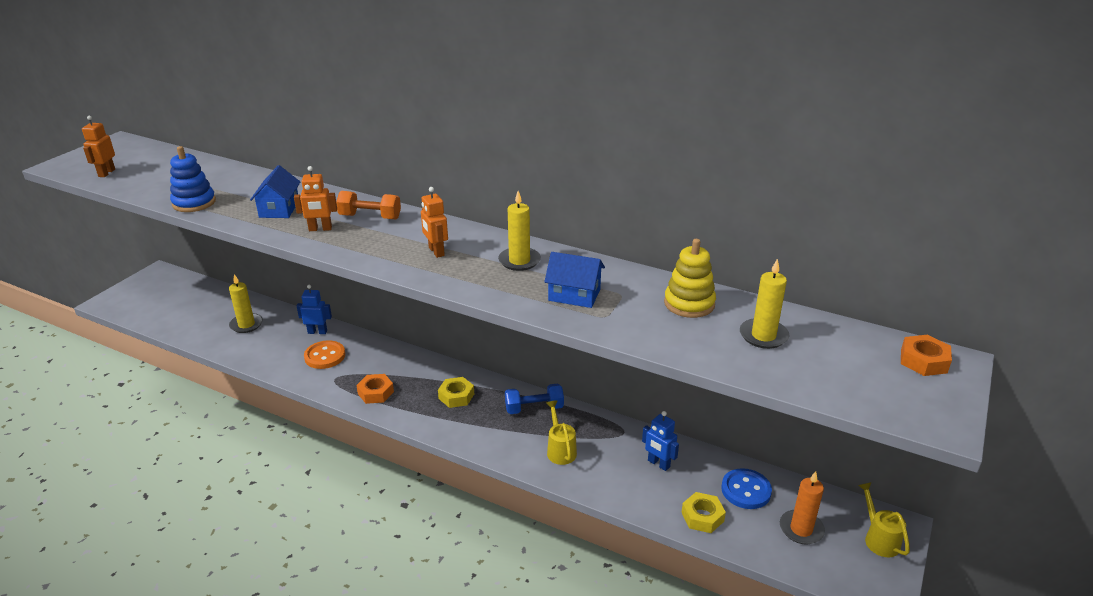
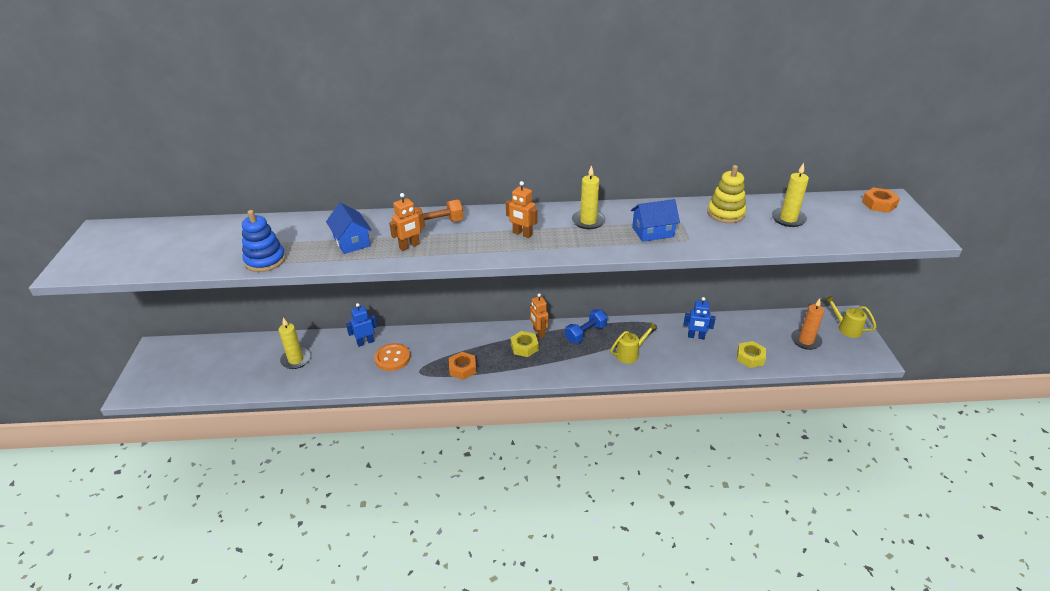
camera: 30 degrees left, 5 degrees up
orange robot [82,116,115,177] -> orange robot moved to [530,293,549,338]
yellow watering can [546,400,577,465] -> yellow watering can turned 105 degrees clockwise [610,323,657,363]
blue button [721,468,772,509] -> none

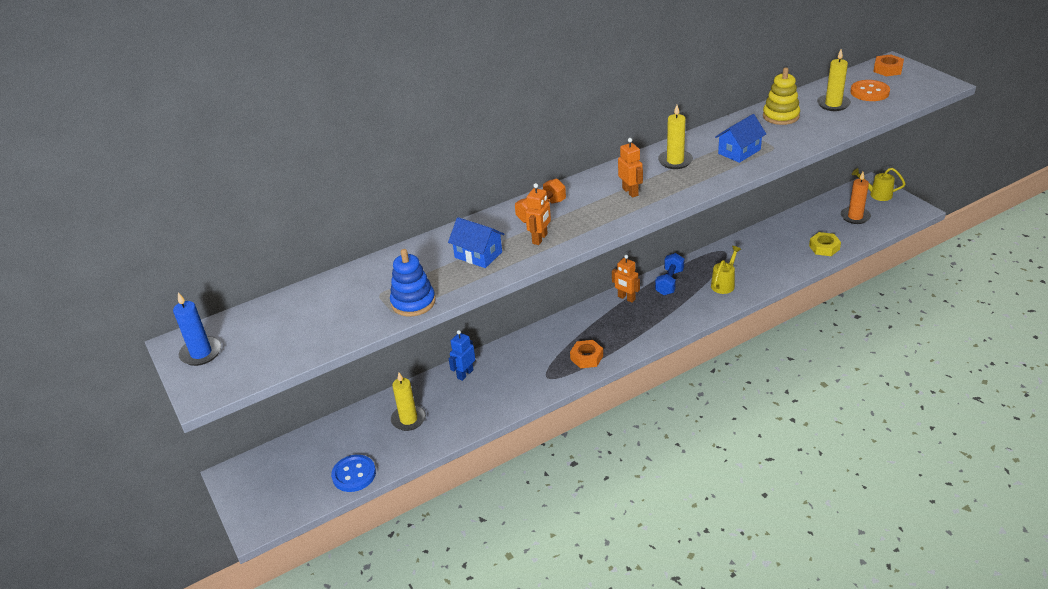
camera: 25 degrees left, 0 degrees up
orange button [374,343,410,371] -> orange button moved to [850,80,890,101]
orange robot [506,181,537,238] -> orange robot turned 120 degrees counterclockwise [618,138,643,198]
yellow nut [511,331,539,357] -> none
blue robot [684,297,715,339] -> none
none -> blue candle [173,292,222,366]
none -> blue button [331,455,376,492]

